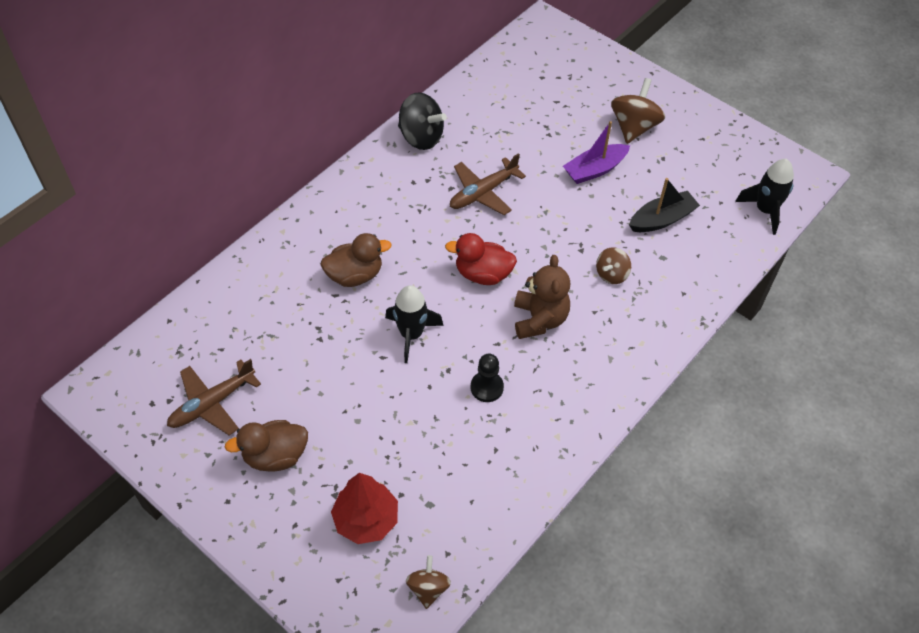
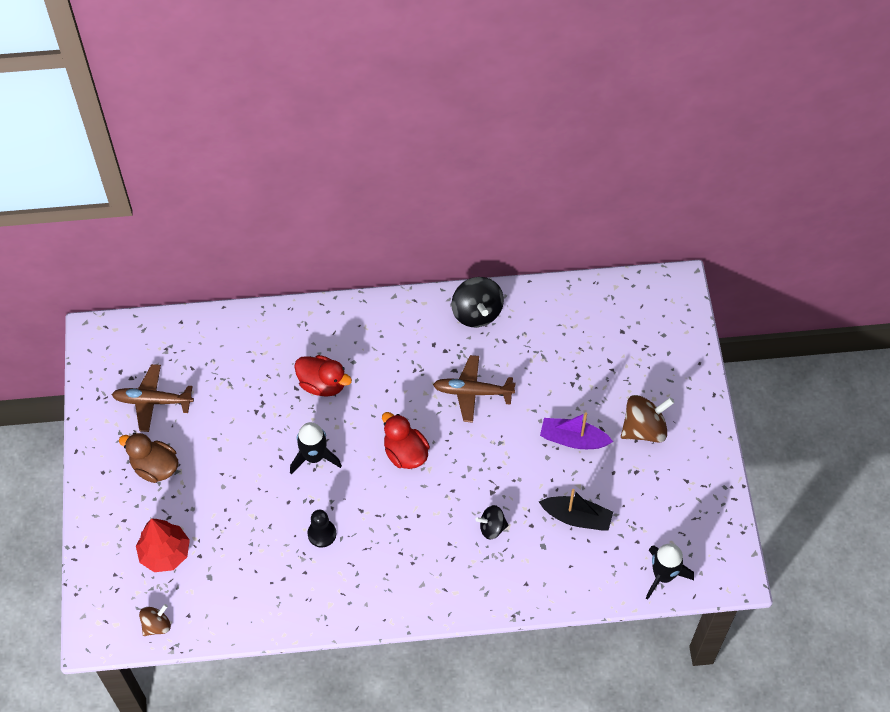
camera: 45 degrees right, 5 degrees up
brown duck [321,233,392,287] -> red duck [294,355,352,397]
brown teddy bear [514,255,570,339] -> none
brown spinning top [596,247,631,284] -> black spinning top [475,505,509,540]

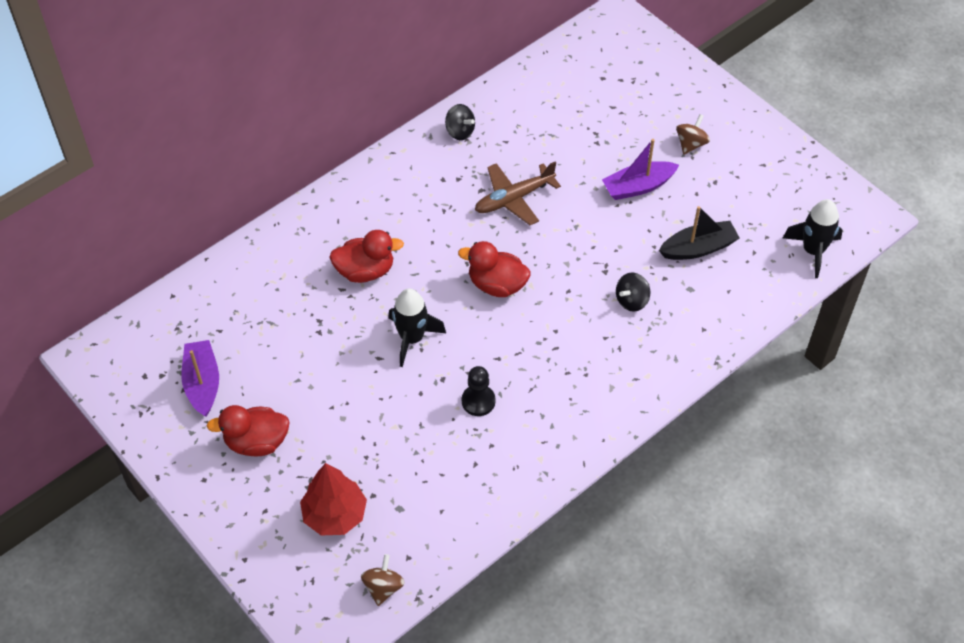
camera: 35 degrees left, 5 degrees down
brown plane [111,364,194,432] -> purple boat [181,340,219,417]
brown duck [119,433,179,483] -> red duck [207,405,290,456]
black spinning top [451,277,504,327] -> black spinning top [445,104,475,140], size x0.60
brown spinning top [621,395,674,443] -> brown spinning top [676,114,710,155], size x0.60

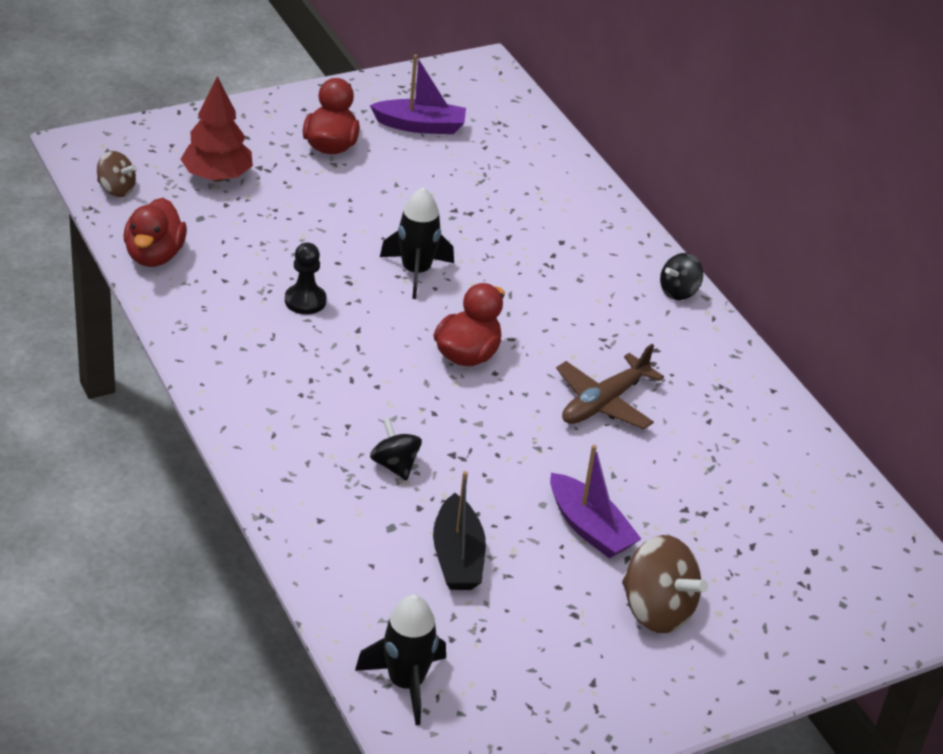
camera: 100 degrees right, 15 degrees down
red duck [330,230,404,283] -> red duck moved to [124,198,187,267]
black spinning top [445,104,475,140] -> black spinning top moved to [660,253,703,300]
brown plane [475,161,561,225] -> brown plane turned 120 degrees counterclockwise [556,344,664,429]
purple boat [602,139,679,200] -> purple boat turned 150 degrees clockwise [550,445,641,559]
brown spinning top [676,114,710,155] -> brown spinning top [622,535,708,633], size x1.67

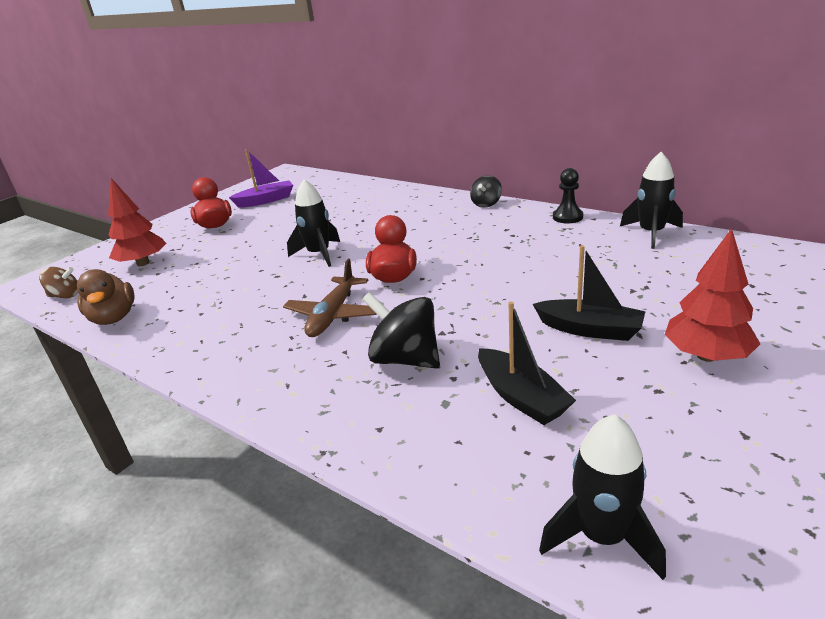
camera: 20 degrees left, 10 degrees down
red duck [124,198,187,267] -> brown duck [77,269,135,325]
black pawn [285,243,326,314] -> black pawn moved to [553,168,583,223]
black spinning top [370,418,422,481] -> black spinning top [362,292,440,368], size x1.67
purple boat [550,445,641,559] -> black boat [533,245,646,341]
brown plane [556,344,664,429] -> brown plane moved to [283,259,376,337]
brown spinning top [622,535,708,633] -> red tree [665,228,760,362]
none -> black rocket [620,152,683,249]

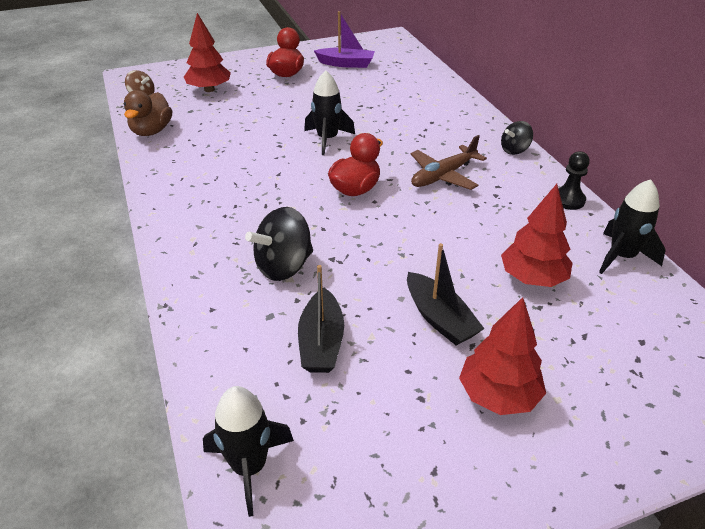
camera: 30 degrees right, 10 degrees up
brown plane [283,259,376,337] -> brown plane moved to [411,135,487,190]
black spinning top [362,292,440,368] -> black spinning top turned 105 degrees counterclockwise [245,207,313,281]
none -> red tree [501,184,572,287]

